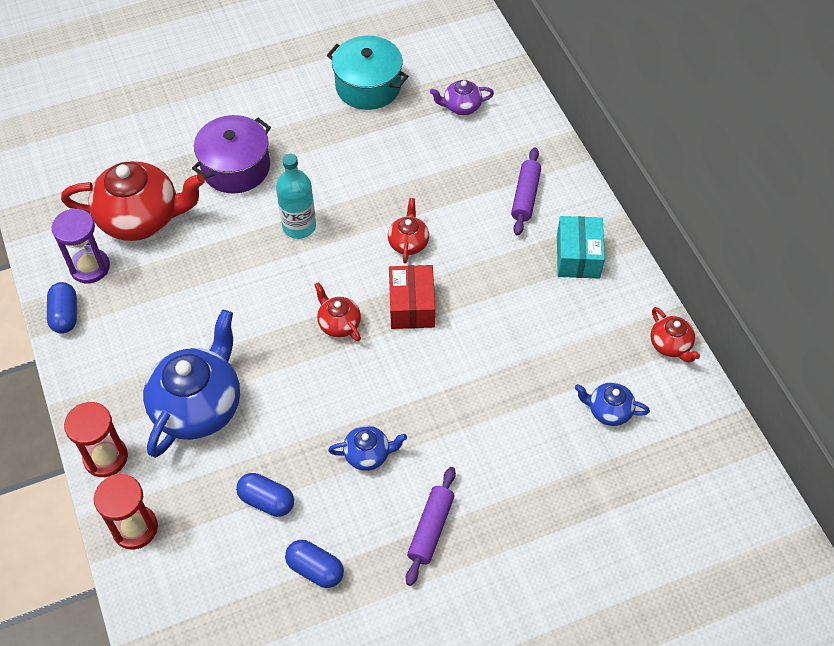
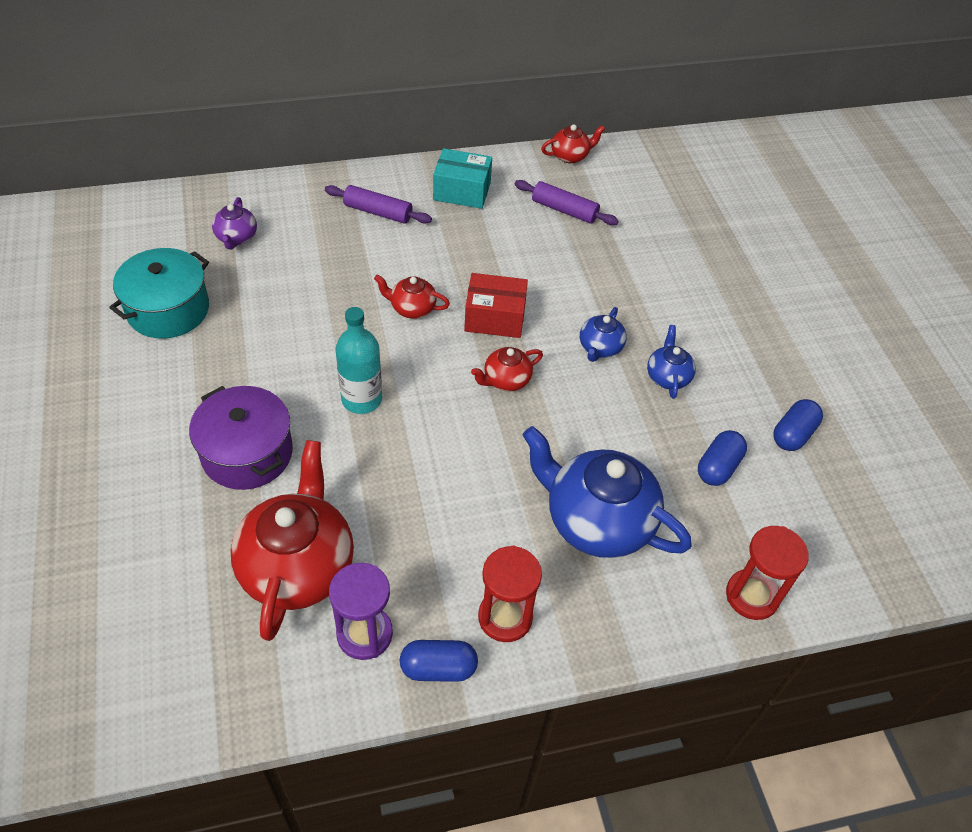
camera: 85 degrees left, 5 degrees down
red hourglass [64,402,128,477] -> red hourglass moved to [478,545,542,642]
purple rolling pin [406,467,456,586] -> purple rolling pin moved to [515,180,619,225]
blue teapot [575,382,650,426] -> blue teapot moved to [580,307,627,362]

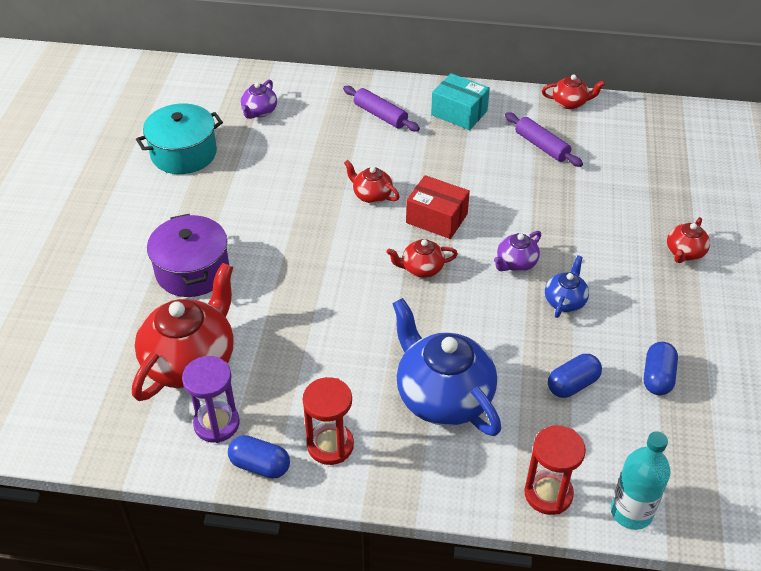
camera: 25 degrees right, 5 degrees down
turquoise bottle [336,307,382,414] -> turquoise bottle moved to [611,431,671,530]
blue teapot [580,307,627,362] -> purple teapot [494,231,541,272]
blue capsule [773,399,823,451] -> blue capsule turned 45 degrees counterclockwise [644,342,678,395]
none -> red teapot [667,217,710,263]

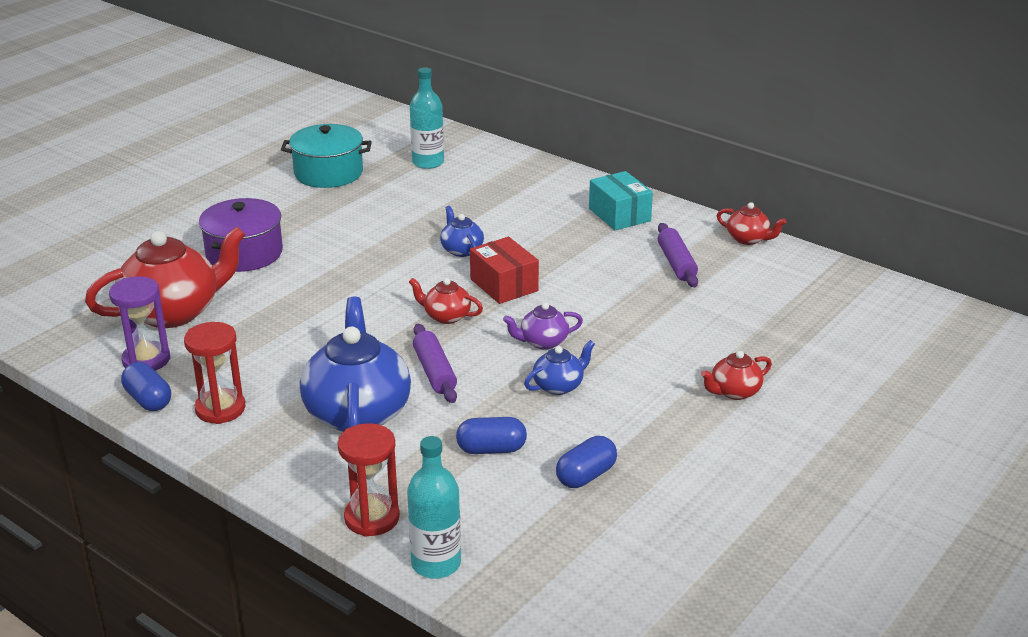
camera: 30 degrees right, 15 degrees down
purple teapot [241,80,277,119] -> turquoise bottle [410,67,444,169]
purple rolling pin [343,86,420,132] -> purple rolling pin moved to [413,324,457,403]
red teapot [344,160,400,203] -> blue teapot [440,206,484,257]

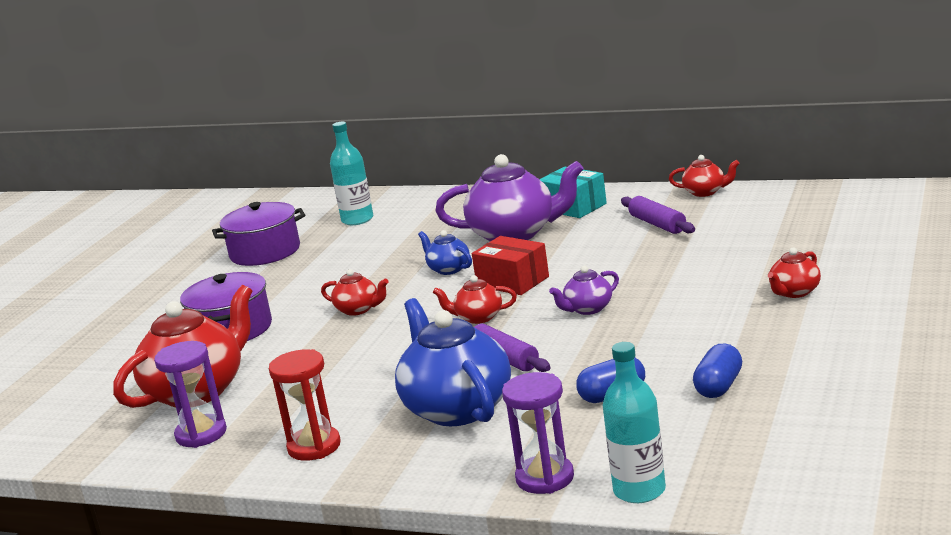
camera: 15 degrees left, 10 degrees down
blue capsule [121,362,171,411] -> none
turquoise pot [281,124,372,188] -> purple pot [212,202,305,266]
red hourglass [338,423,400,537] -> purple hourglass [502,372,574,494]
blue teapot [524,340,595,395] -> none
none -> red teapot [321,269,389,316]
none -> purple teapot [435,154,584,242]

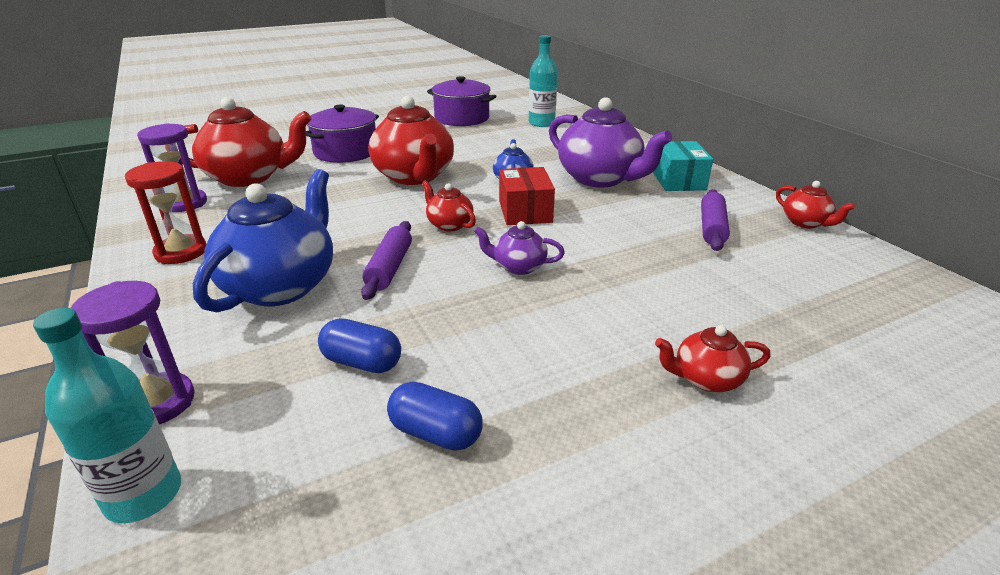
camera: 40 degrees right, 10 degrees up
red teapot [321,269,389,316] -> red teapot [368,96,454,185], size x2.08
blue capsule [693,344,742,398] -> blue capsule turned 45 degrees clockwise [387,381,482,450]

